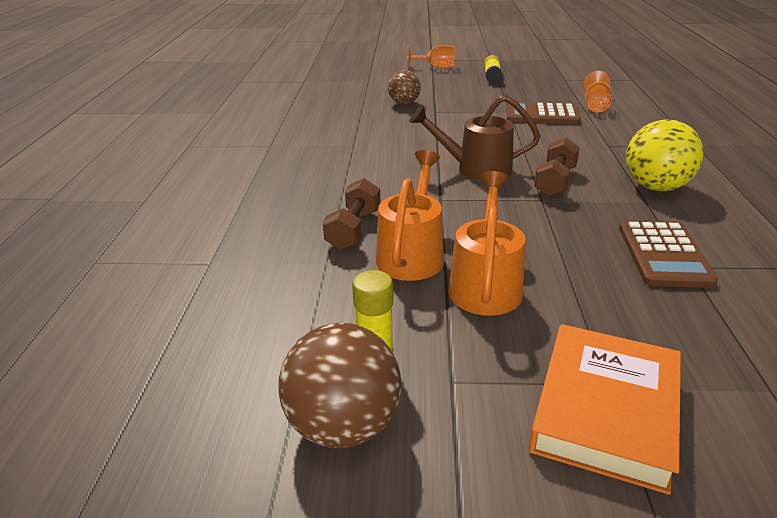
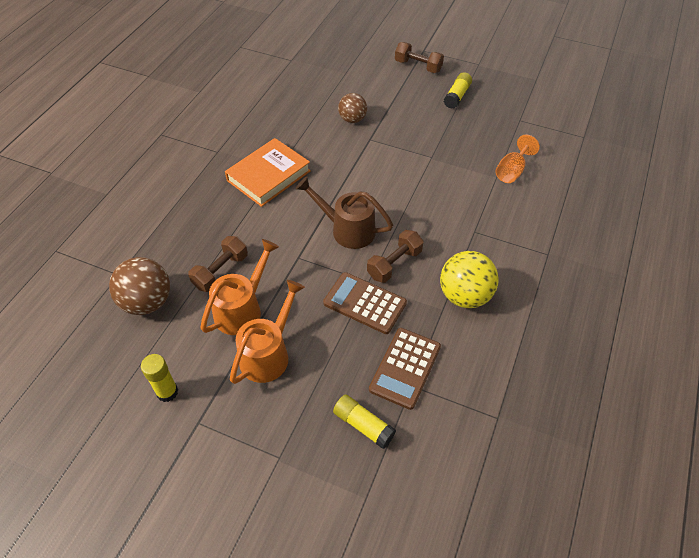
camera: 20 degrees right, 20 degrees up
brown ball [278,323,401,448] -> brown ball moved to [109,257,170,315]
orange goblet [407,45,455,68] -> brown dumbbell [395,42,444,73]
brown calculator [506,102,581,124] -> brown calculator moved to [323,272,407,334]
orange book [529,324,681,495] -> orange book moved to [225,138,310,207]
none -> yellow glue stick [333,395,396,449]

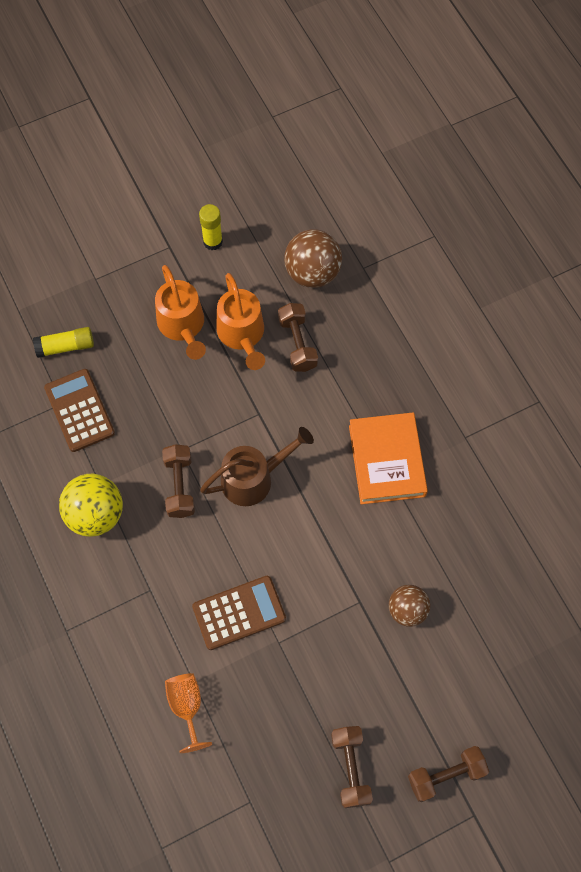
camera: 130 degrees right, 15 degrees up
brown calculator [323,272,407,334] -> brown calculator moved to [192,576,286,650]
yellow glue stick [444,72,472,109] -> brown dumbbell [331,726,373,808]

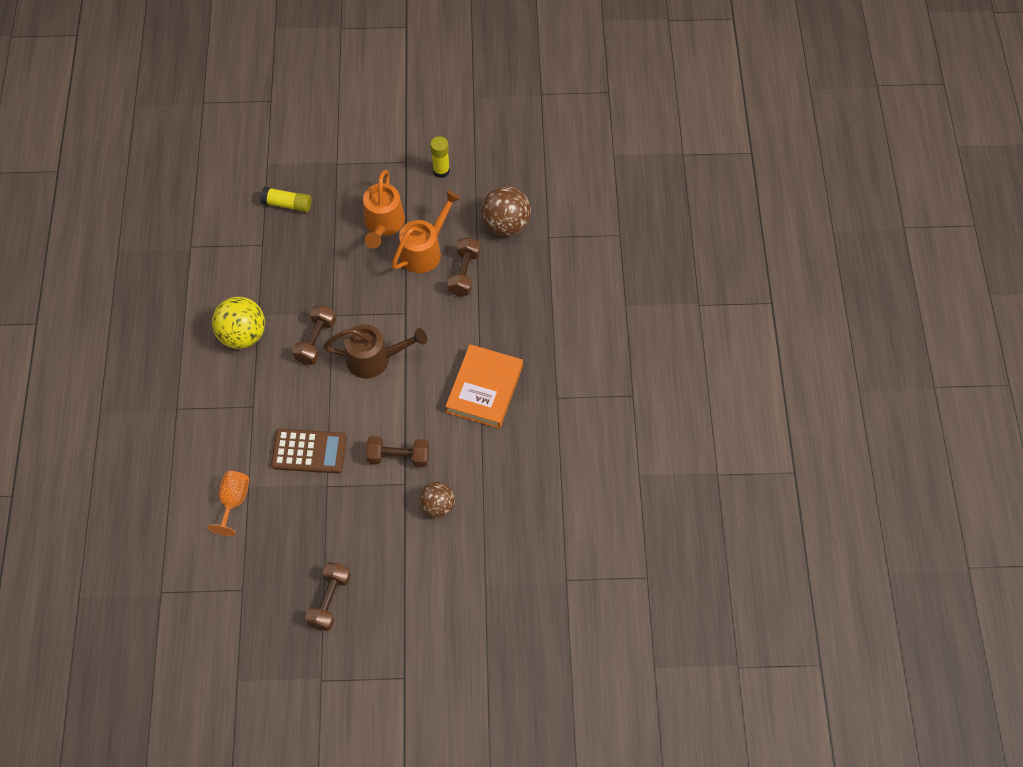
camera: 25 degrees right, 5 degrees down
brown calculator [44,369,115,452] -> none
orange watering can [216,273,265,370] -> orange watering can turned 150 degrees counterclockwise [392,190,461,273]
brown dumbbell [408,746,489,802] -> brown dumbbell moved to [366,436,429,467]

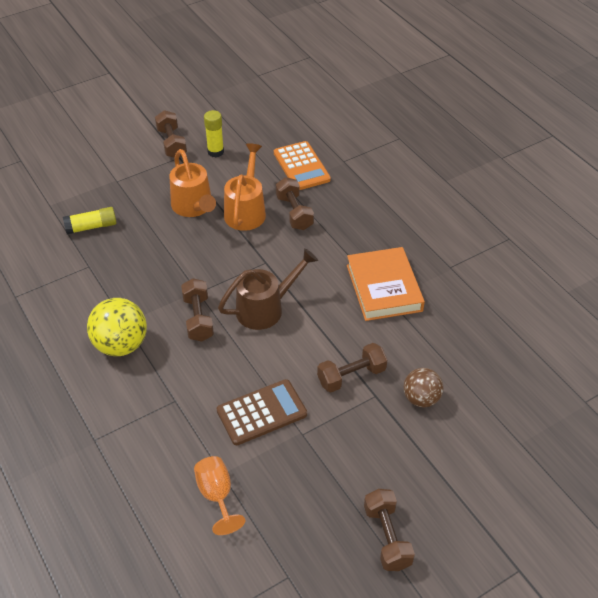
camera: 30 degrees left, 15 degrees down
brown ball [481,186,531,236] -> orange calculator [274,141,331,190]
none -> brown dumbbell [155,110,187,158]

